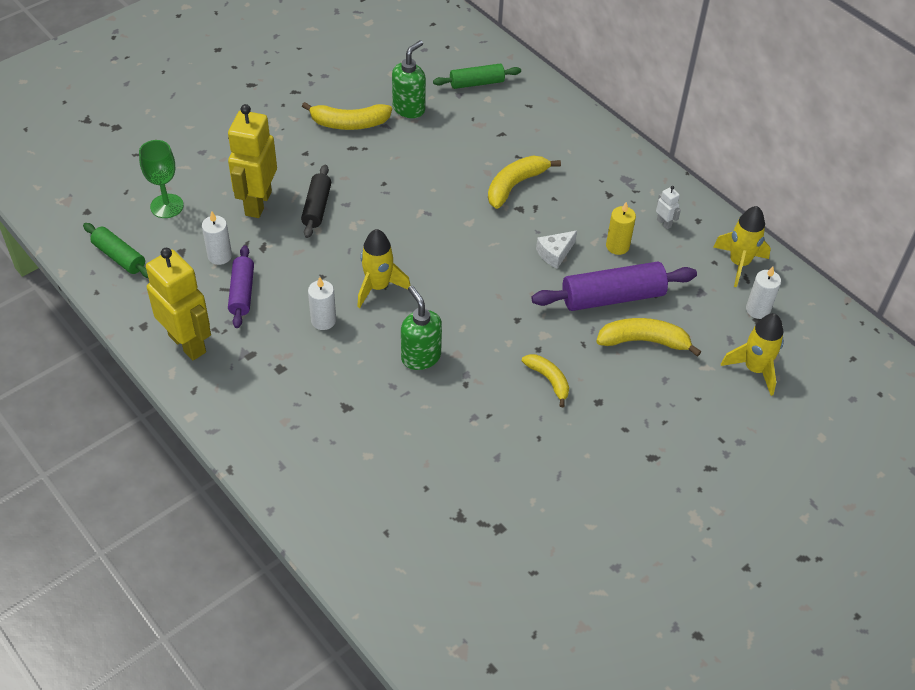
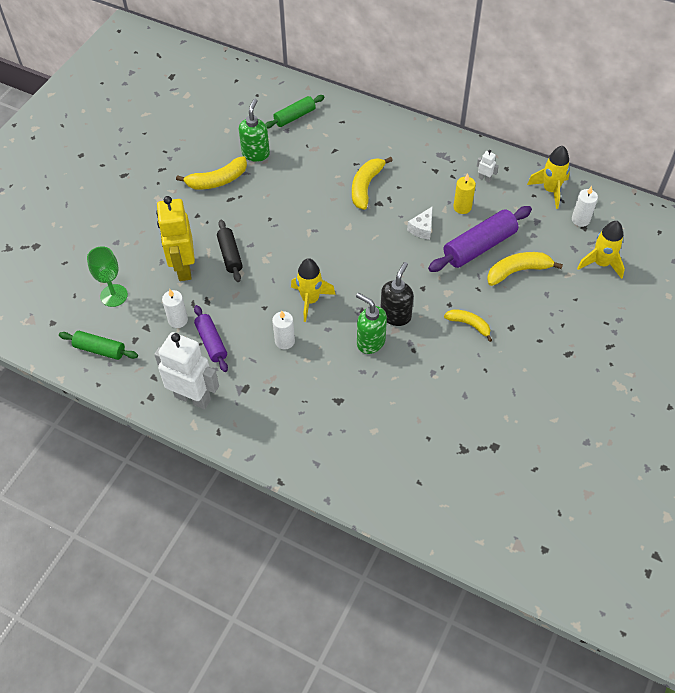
camera: 20 degrees left, 5 degrees up
yellow robot [146,248,211,360] -> white robot [154,332,219,410]
none -> black soap dispenser [381,262,414,326]

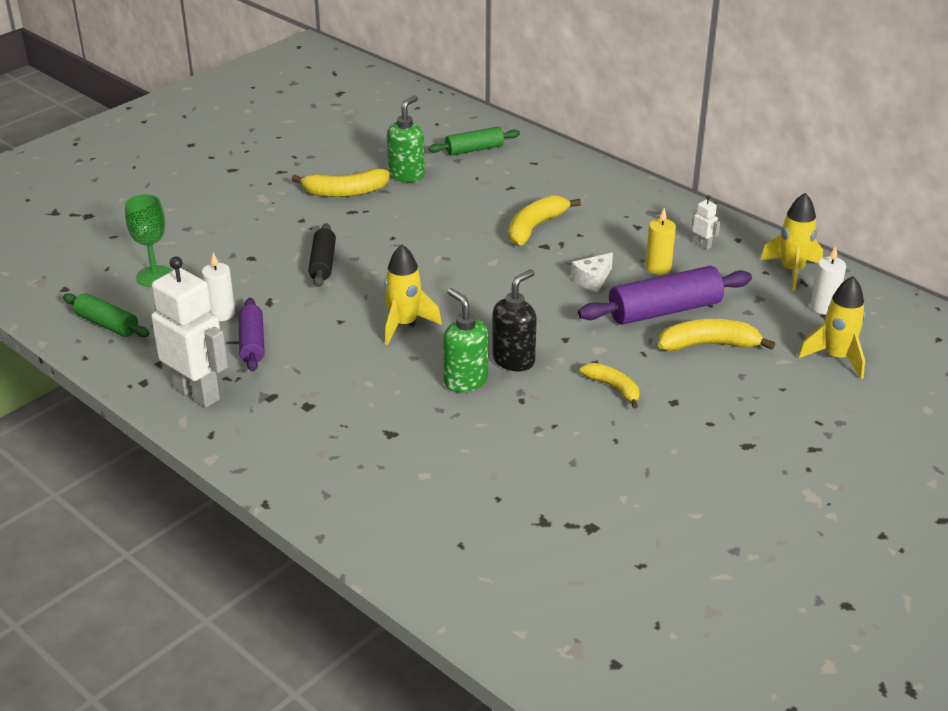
camera: 15 degrees right, 20 degrees down
yellow robot [156,196,195,281] -> none
white candle [272,311,295,350] -> none

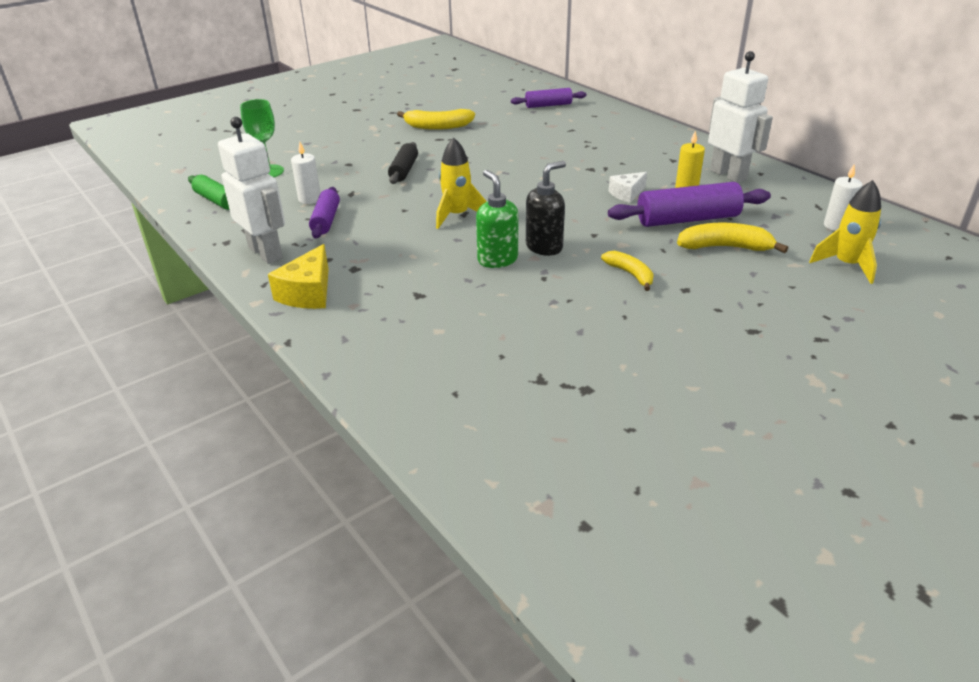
camera: 10 degrees right, 0 degrees up
green soap dispenser [387,95,425,182] -> none
green rolling pin [428,127,520,156] -> purple rolling pin [511,88,586,108]
yellow banana [509,195,581,246] -> none
white robot [692,195,720,249] -> white robot [708,51,773,183], size x2.45
yellow rocket [760,193,823,291] -> none
none -> yellow cheese [268,244,329,309]

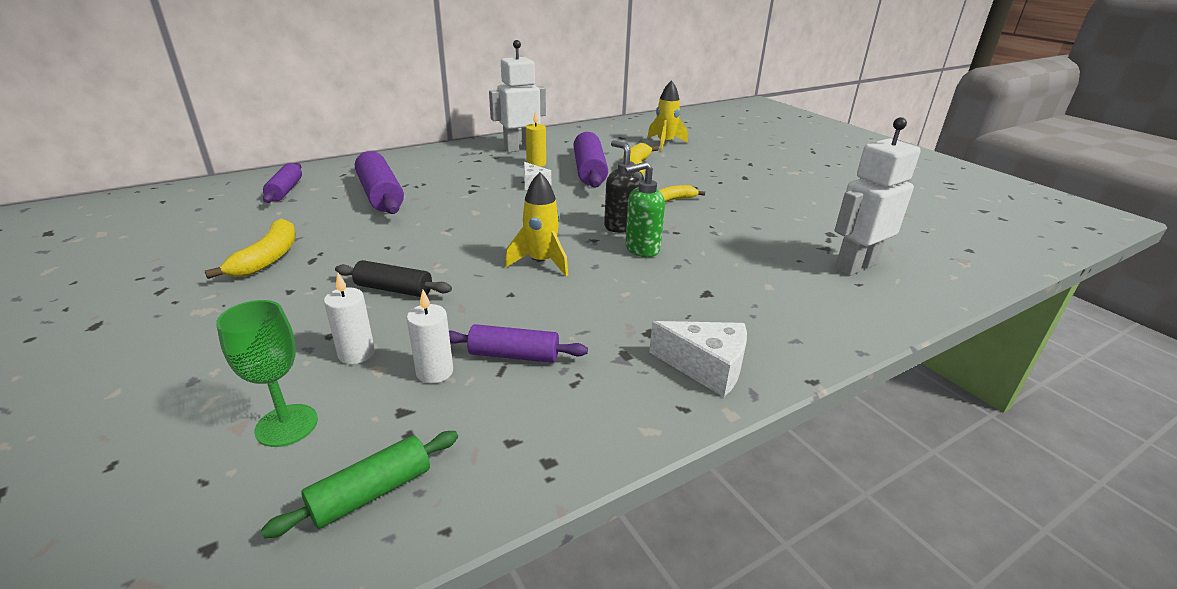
camera: 85 degrees left, 5 degrees down
white robot [218,117,285,264] -> white robot moved to [835,117,920,276]
yellow cheese [268,244,329,309] -> white cheese [649,321,747,397]
white candle [824,165,863,231] -> white candle moved to [324,273,375,364]
none -> purple rolling pin [355,151,404,214]

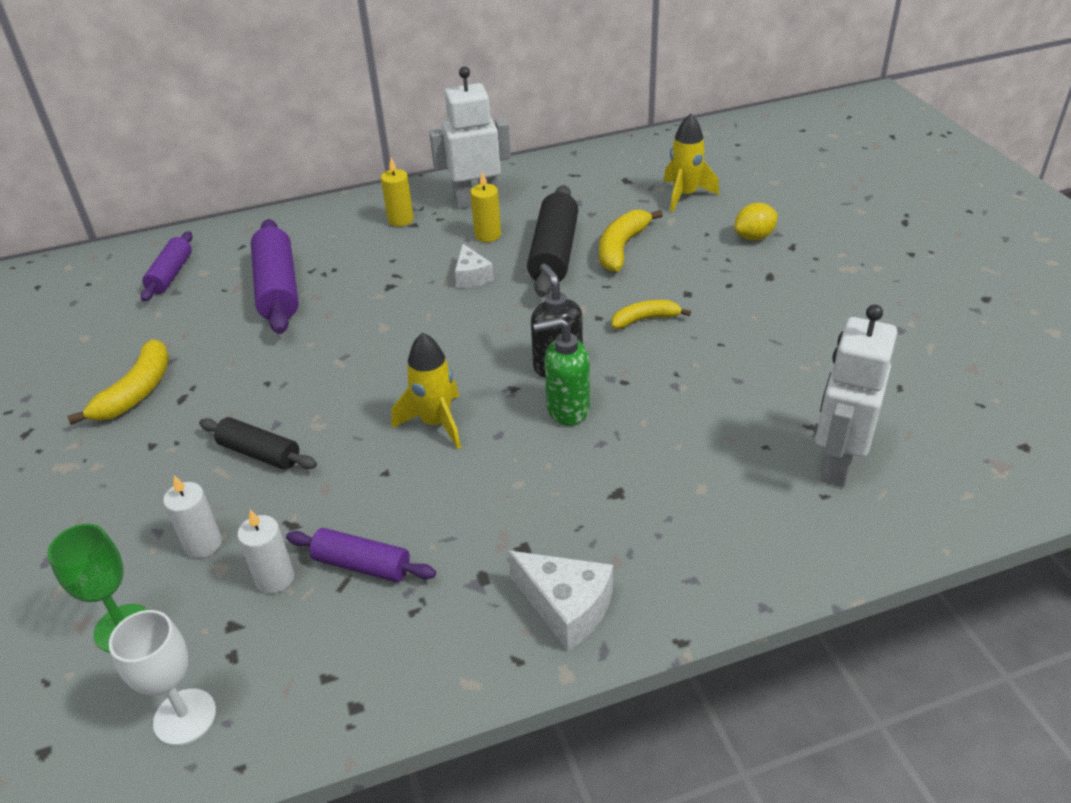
camera: 15 degrees right, 10 degrees up
green rolling pin [261,431,458,538] -> white goblet [109,610,216,746]
purple rolling pin [573,132,608,188] -> black rolling pin [527,185,578,297]
white robot [835,117,920,276] -> white robot turned 45 degrees counterclockwise [815,304,897,487]
none -> yellow candle [381,158,414,226]
none -> yellow lemon [734,203,778,241]

